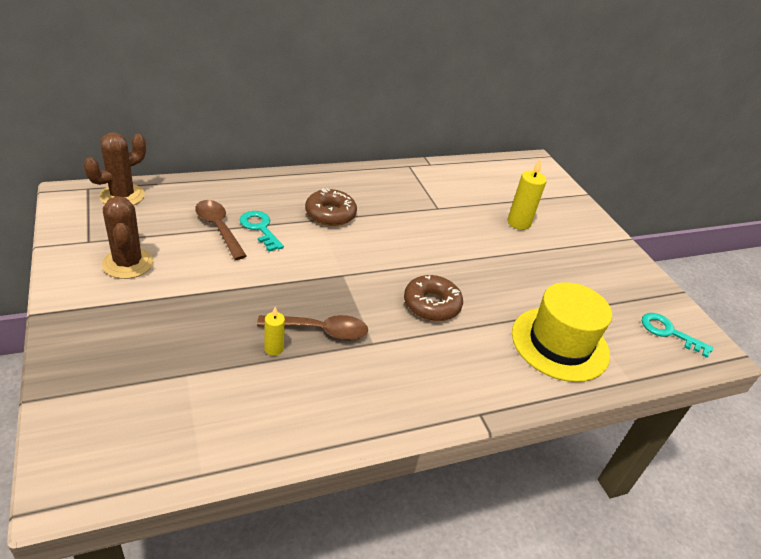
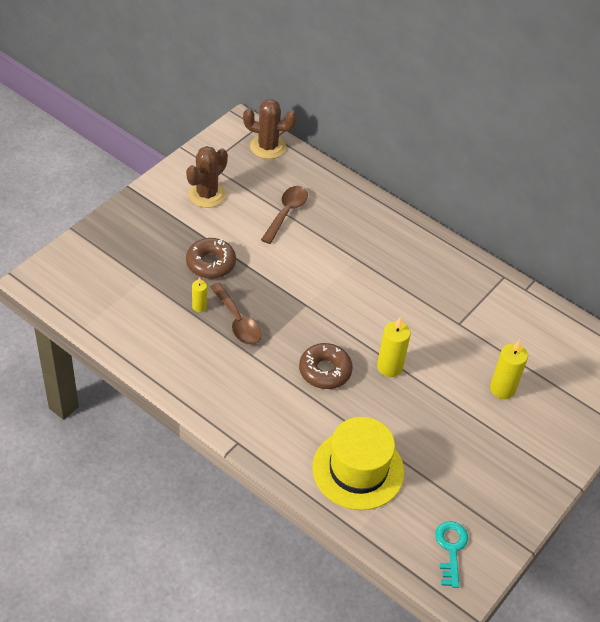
camera: 60 degrees right, 10 degrees up
turquoise key [240,211,284,252] -> none
brown donut [305,189,357,226] -> brown donut moved to [186,238,236,279]
none -> yellow candle [377,317,411,377]

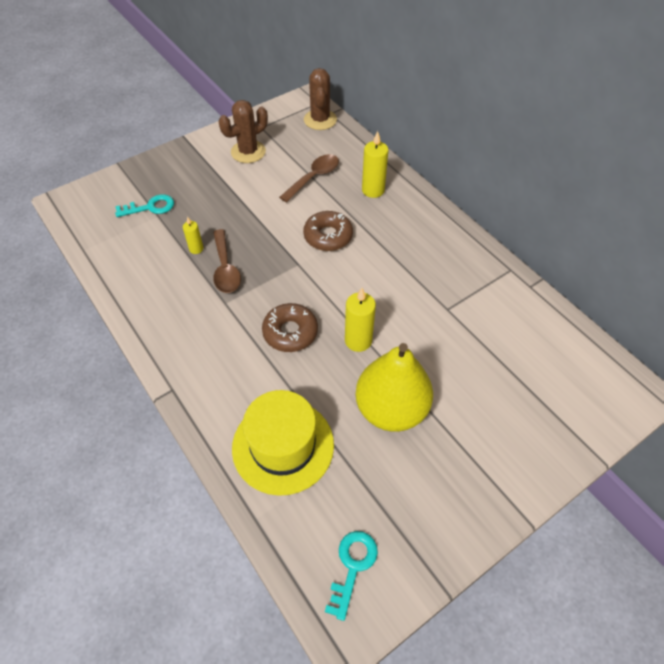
camera: 20 degrees right, 5 degrees up
brown donut [186,238,236,279] -> brown donut moved to [303,211,353,251]
brown cactus [243,99,297,159] -> brown cactus turned 60 degrees clockwise [304,68,337,130]
yellow candle [490,340,528,399] -> yellow candle moved to [362,131,388,198]
none -> turquoise key [115,194,174,217]
none -> yellow pear [356,343,433,432]

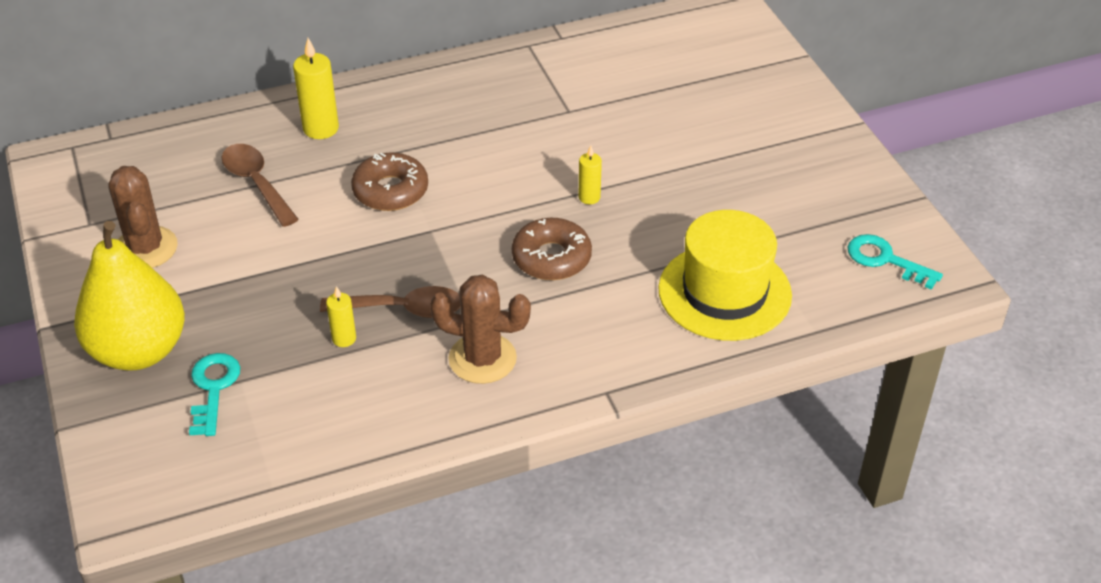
camera: 75 degrees left, 10 degrees down
brown cactus [304,68,337,130] -> brown cactus moved to [430,275,531,384]
yellow candle [345,288,376,352] -> yellow candle [578,145,602,204], size x0.59
yellow pear [356,343,433,432] -> yellow pear moved to [74,221,185,371]

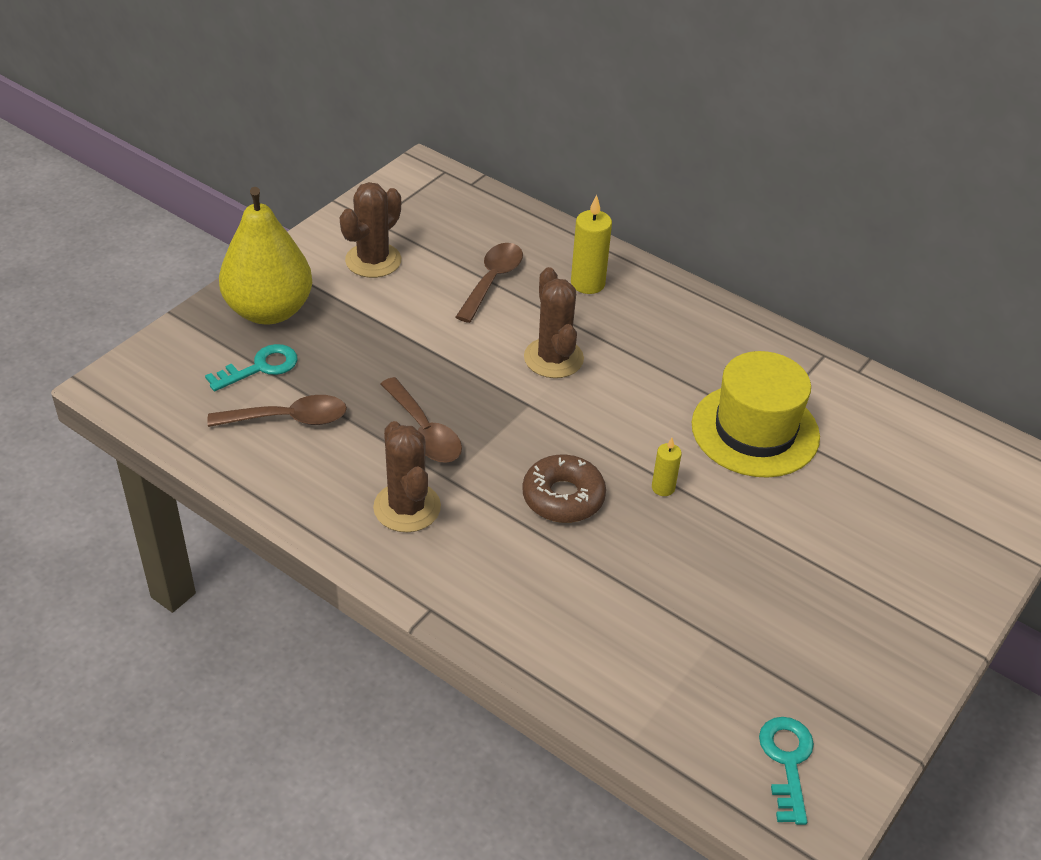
camera: 55 degrees right, 0 degrees up
yellow candle [326,286,356,347] -> none
brown donut [351,152,428,211] -> brown cactus [524,267,584,378]
yellow hat [658,210,792,341] -> yellow hat moved to [692,351,820,478]
none -> brown spoon [207,395,347,427]

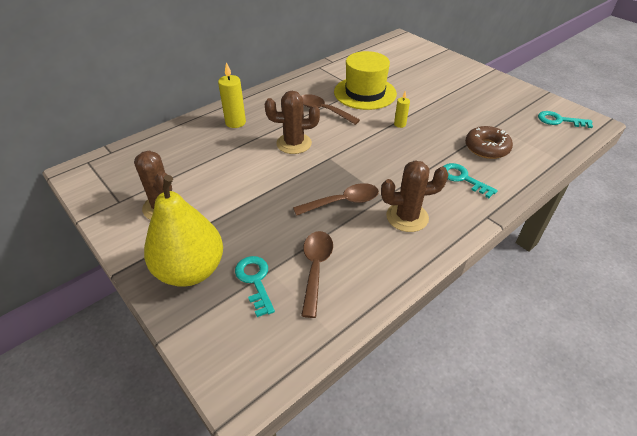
camera: 75 degrees left, 0 degrees up
brown spoon [456,243,523,323] -> brown spoon moved to [301,94,360,125]
brown donut [522,455,606,523] -> brown donut moved to [465,126,513,159]
none -> turquoise key [443,163,498,198]

